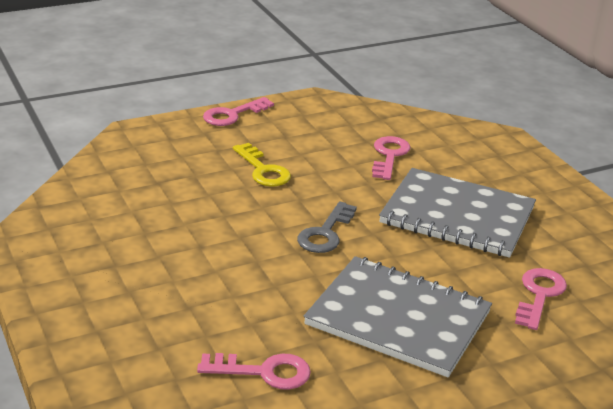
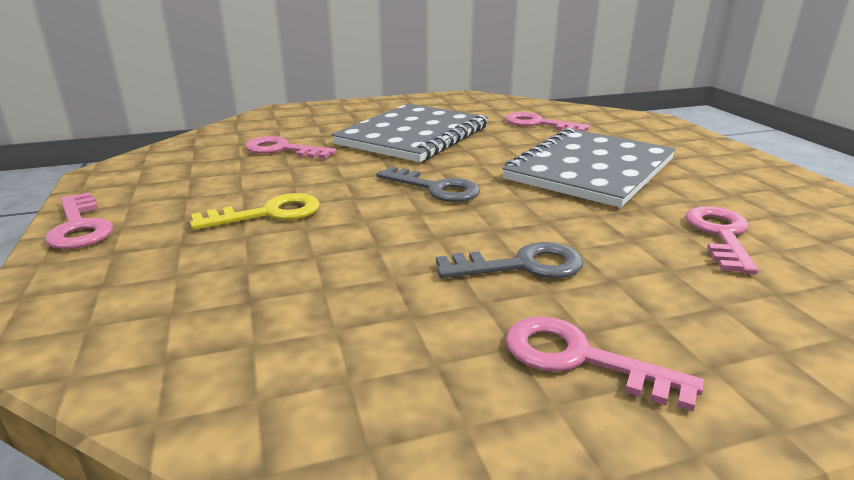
camera: 80 degrees left, 5 degrees down
none -> grey key [436,242,583,278]
none -> pink key [505,316,704,411]

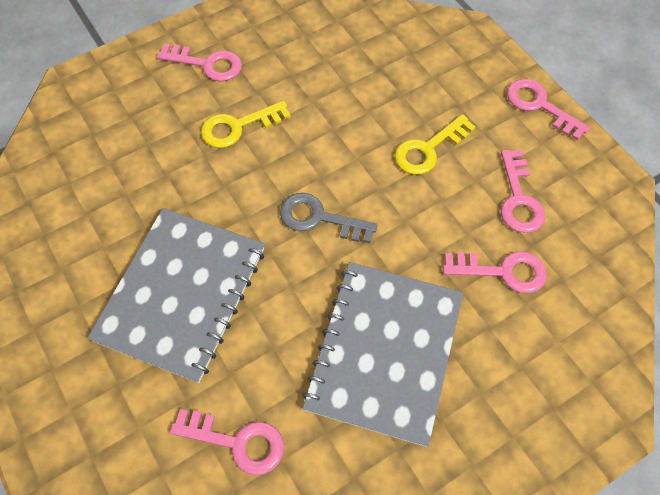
camera: 165 degrees right, 35 degrees up
grey key [436,242,583,278] -> yellow key [201,101,291,148]
pink key [685,206,759,274] -> pink key moved to [501,150,545,233]

